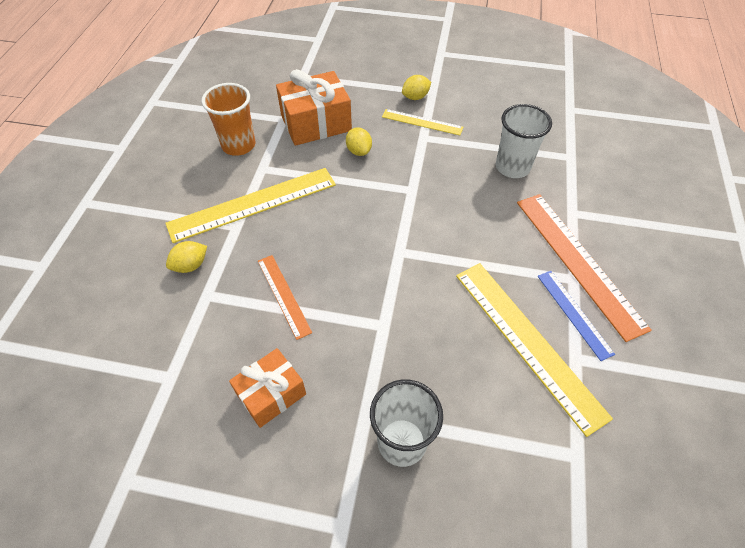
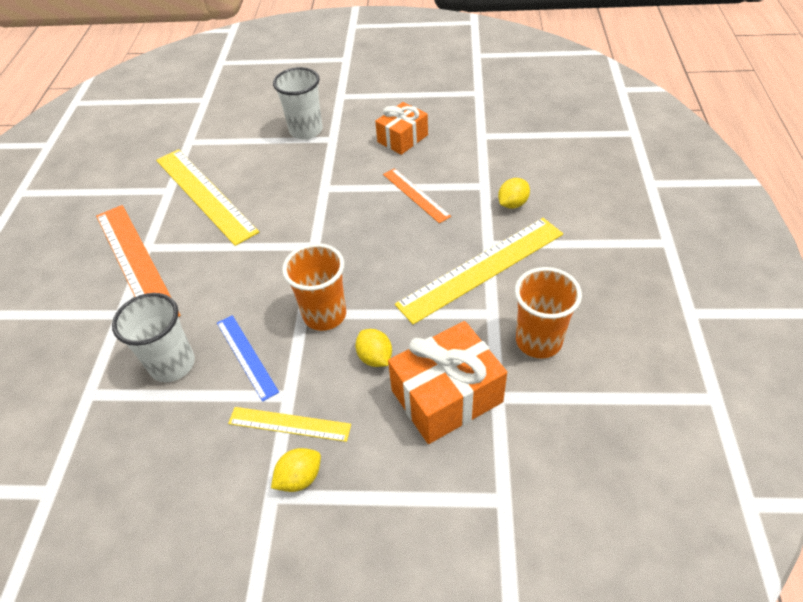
camera: 175 degrees right, 5 degrees down
blue ruler [538,271,615,361] -> blue ruler moved to [217,315,279,402]
none -> orange cup [282,243,346,331]

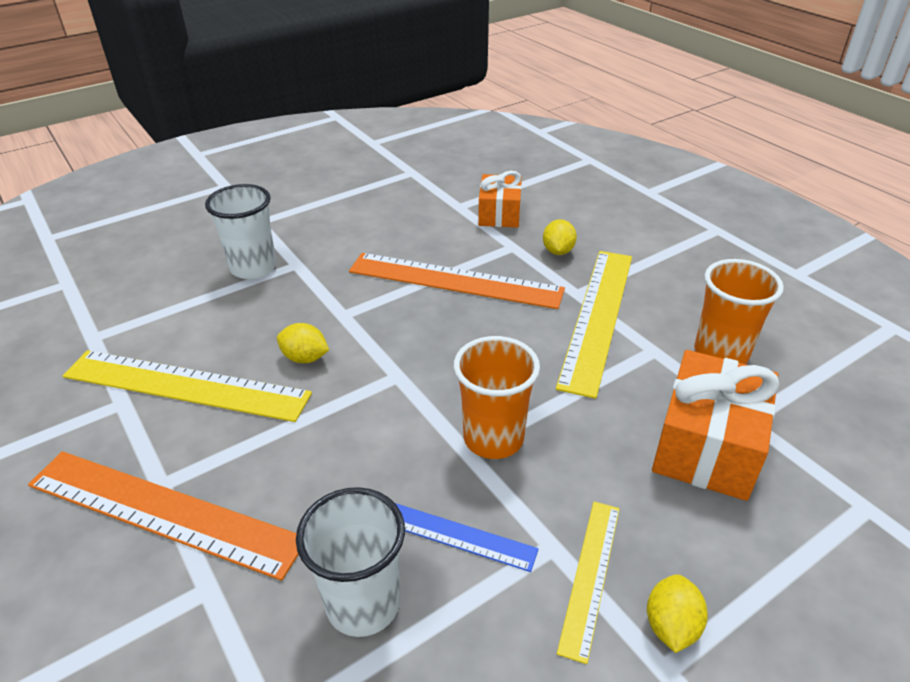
camera: 40 degrees left, 10 degrees down
yellow ruler [228,407,351,442] -> yellow ruler turned 45 degrees counterclockwise [557,502,620,664]
yellow lemon [355,329,392,367] -> yellow lemon moved to [277,323,329,363]
orange gift [375,102,428,155] -> orange gift moved to [478,171,522,228]
orange ruler [383,168,451,223] -> orange ruler [349,253,565,309], size x1.84

